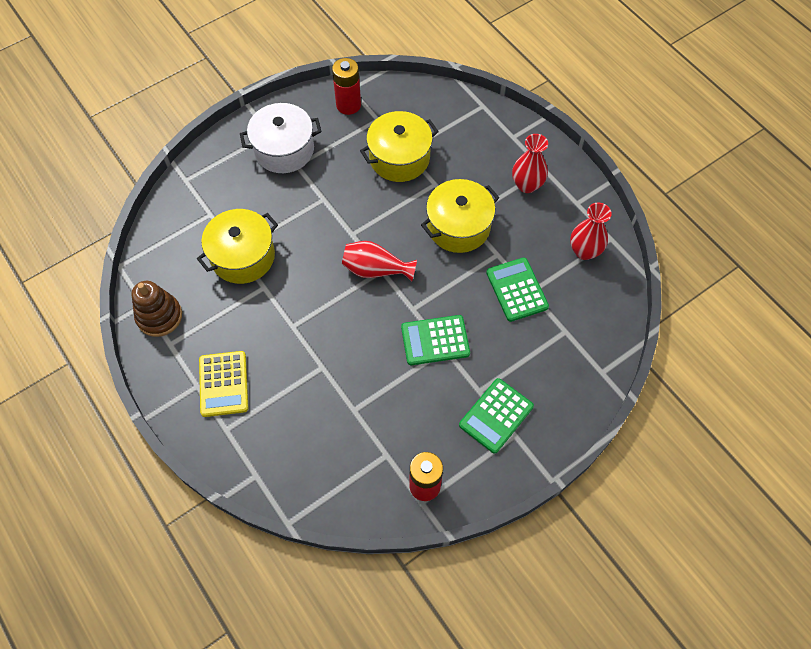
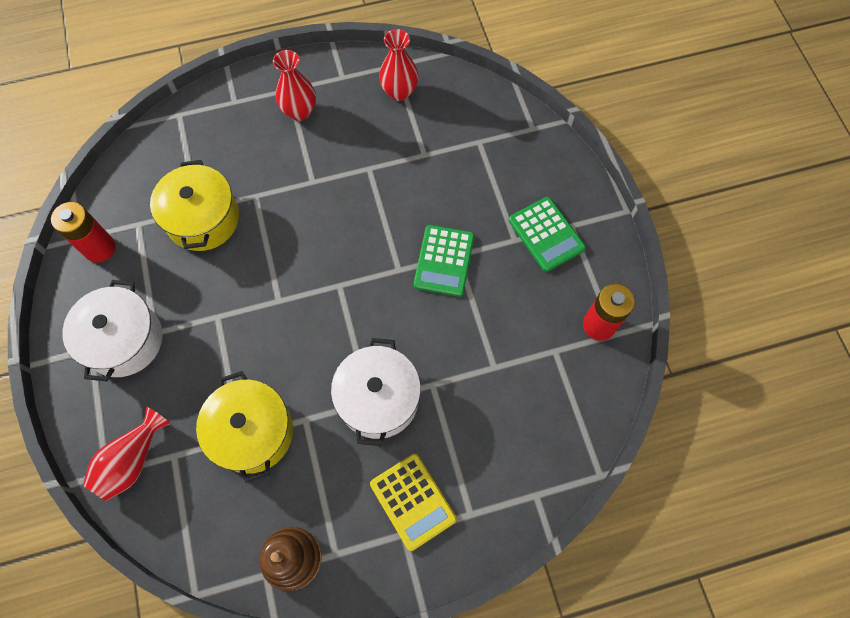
camera: 70 degrees left, 5 degrees up
yellow calculator [199,351,248,417] -> yellow calculator turned 45 degrees clockwise [370,454,457,551]
red vase [342,241,417,282] -> red vase moved to [83,407,170,501]
yellow pot [421,179,499,253] -> none
green calculator [486,257,549,322] -> none
none -> white pot [331,338,421,446]

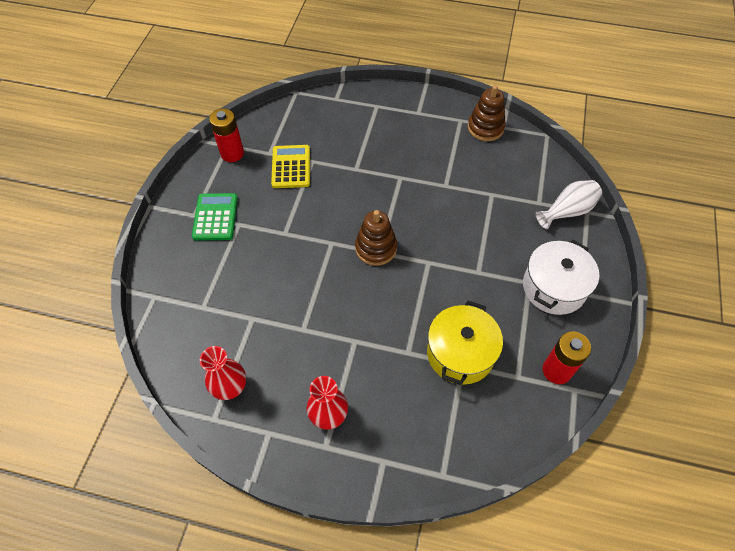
camera: 150 degrees left, 10 degrees down
red vase [83,407,170,501] -> white vase [536,180,602,229]
yellow pot [196,371,293,483] -> none
white pot [331,338,421,446] -> none
yellow calculator [370,454,457,551] -> yellow calculator moved to [271,145,310,188]
green calculator [414,225,474,297] -> none
none -> brown stacking toy [355,210,397,266]

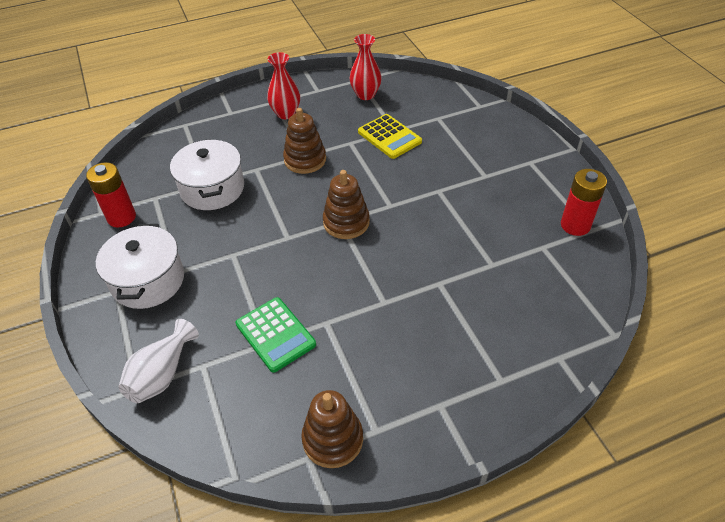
camera: 145 degrees right, 10 degrees down
green calculator [192,193,238,241] -> green calculator moved to [236,297,316,373]
yellow calculator [271,145,310,188] -> yellow calculator moved to [358,114,422,159]
yellow pot [427,301,503,385] -> white pot [170,139,244,210]
none -> brown stacking toy [283,108,326,174]

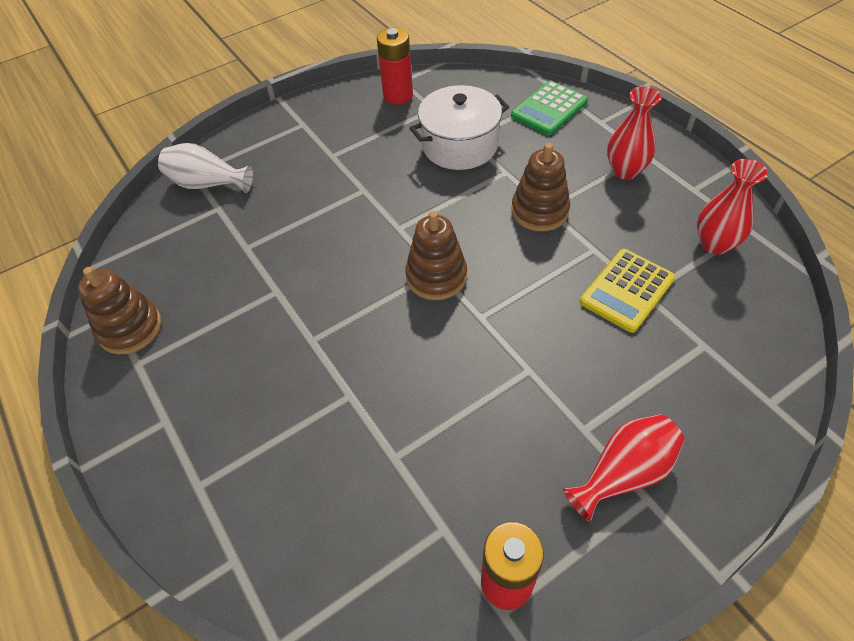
camera: 80 degrees right, 5 degrees up
white pot [96,224,184,309] -> none
green calculator [236,297,316,373] -> green calculator moved to [511,81,588,135]
none -> red vase [563,414,685,522]

